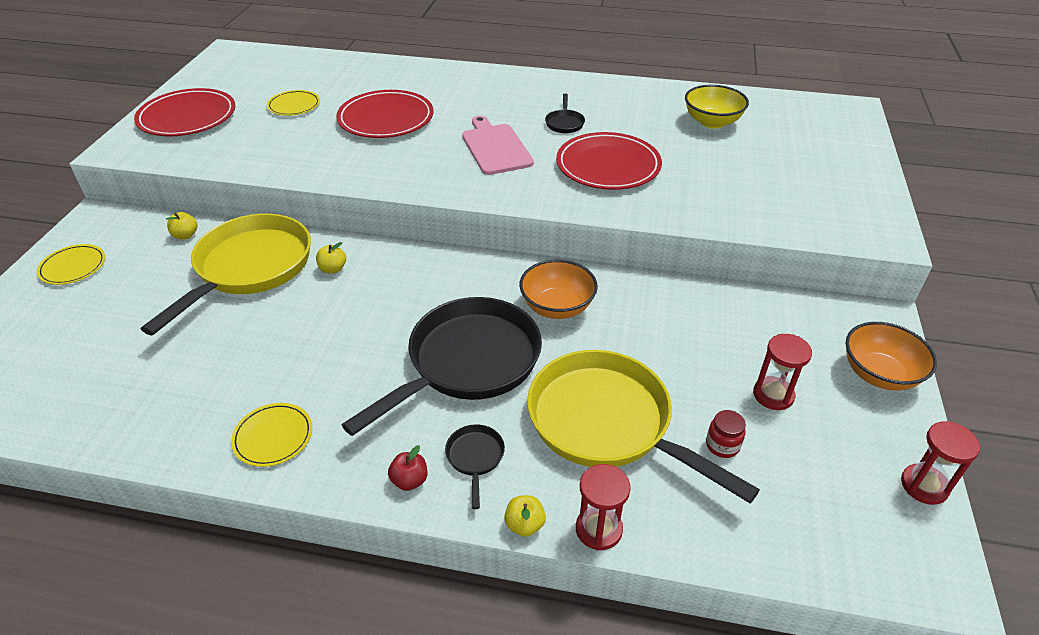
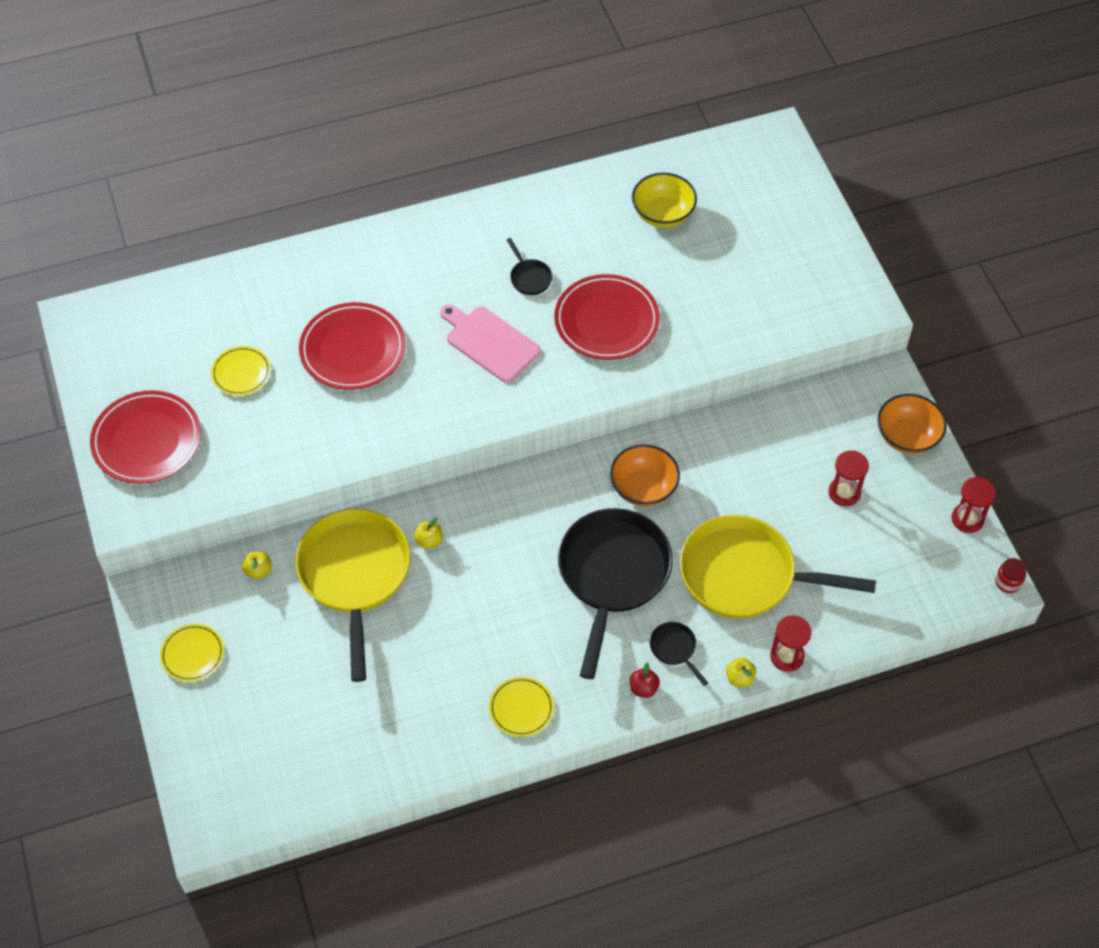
camera: 30 degrees left, 15 degrees up
red jar [706,410,746,458] -> red jar moved to [995,558,1026,593]

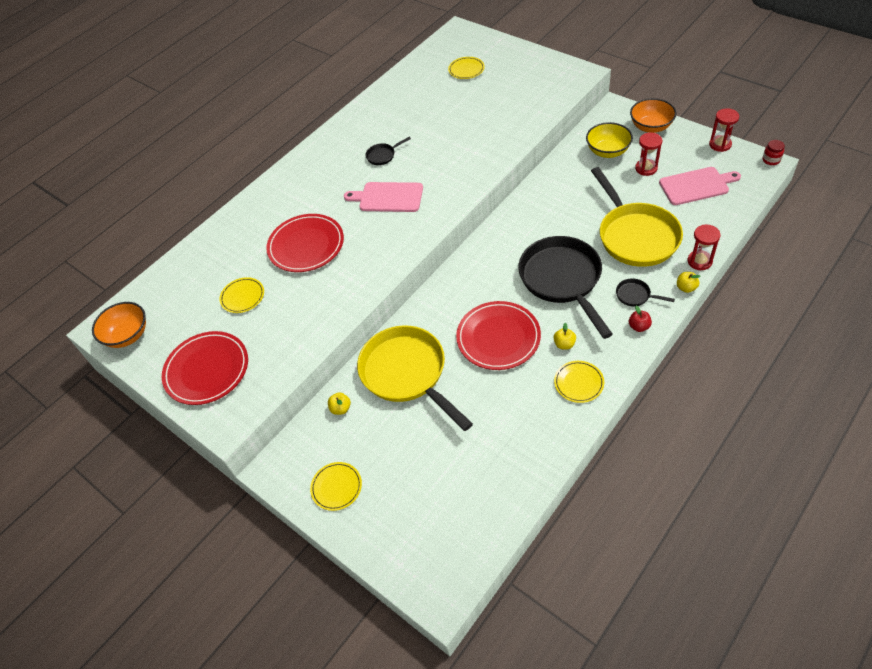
camera: 25 degrees left, 5 degrees down
yellow apple [414,517,443,549] -> yellow apple moved to [554,323,576,350]
black pan [507,238,553,295] -> black pan turned 120 degrees clockwise [365,137,411,165]
red plate [554,274,660,360] -> red plate moved to [456,301,541,370]
orange bowl [610,444,680,507] -> orange bowl moved to [92,302,146,348]
yellow bowl [632,173,697,228] -> yellow bowl moved to [586,122,633,158]
yellow pan [680,515,876,619] -> yellow pan turned 90 degrees counterclockwise [591,167,683,267]
none -> yellow plate [448,57,485,79]
none -> pink cutting board [659,167,741,205]

